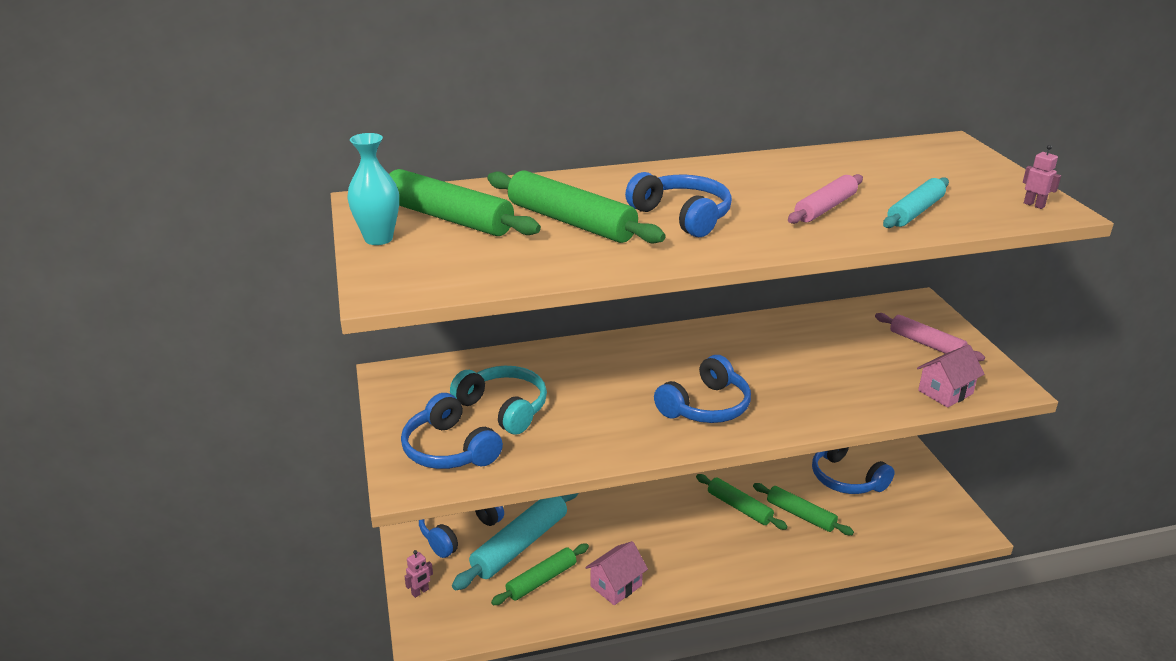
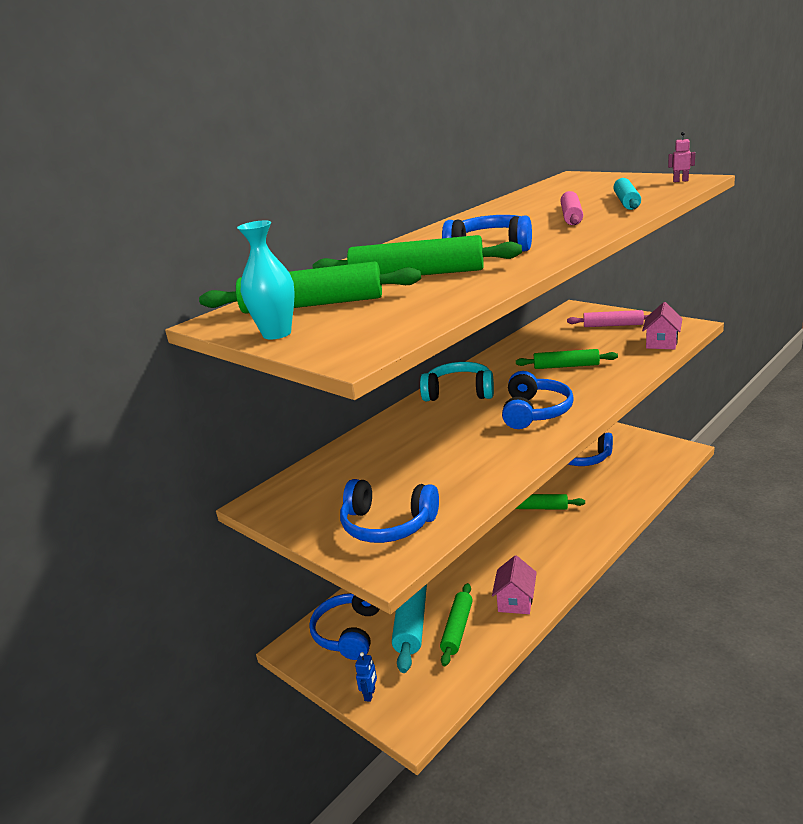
camera: 30 degrees left, 5 degrees down
pink robot [404,550,433,598] -> blue robot [355,652,377,702]
turquoise headphones [450,366,547,435] -> turquoise headphones moved to [420,362,494,401]
green rolling pin [753,483,854,535] -> green rolling pin moved to [516,349,618,369]

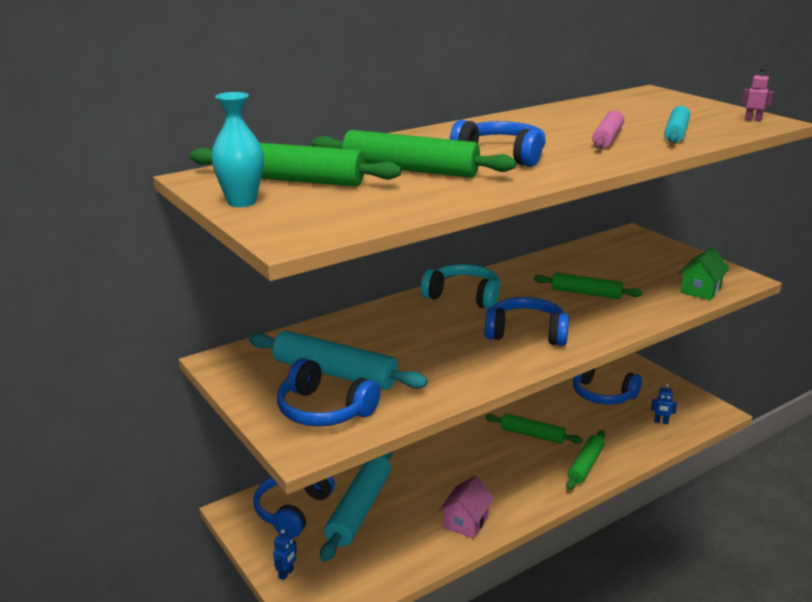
camera: 10 degrees right, 0 degrees up
green rolling pin [440,583,473,666] -> green rolling pin moved to [566,430,605,490]
blue headphones [502,371,574,429] -> blue headphones turned 105 degrees counterclockwise [485,297,569,346]
pink rolling pin [567,310,648,327] -> none
pink house [642,302,683,349] -> green house [679,247,730,300]
none -> turquoise rolling pin [249,331,428,390]
none -> blue robot [651,384,677,424]

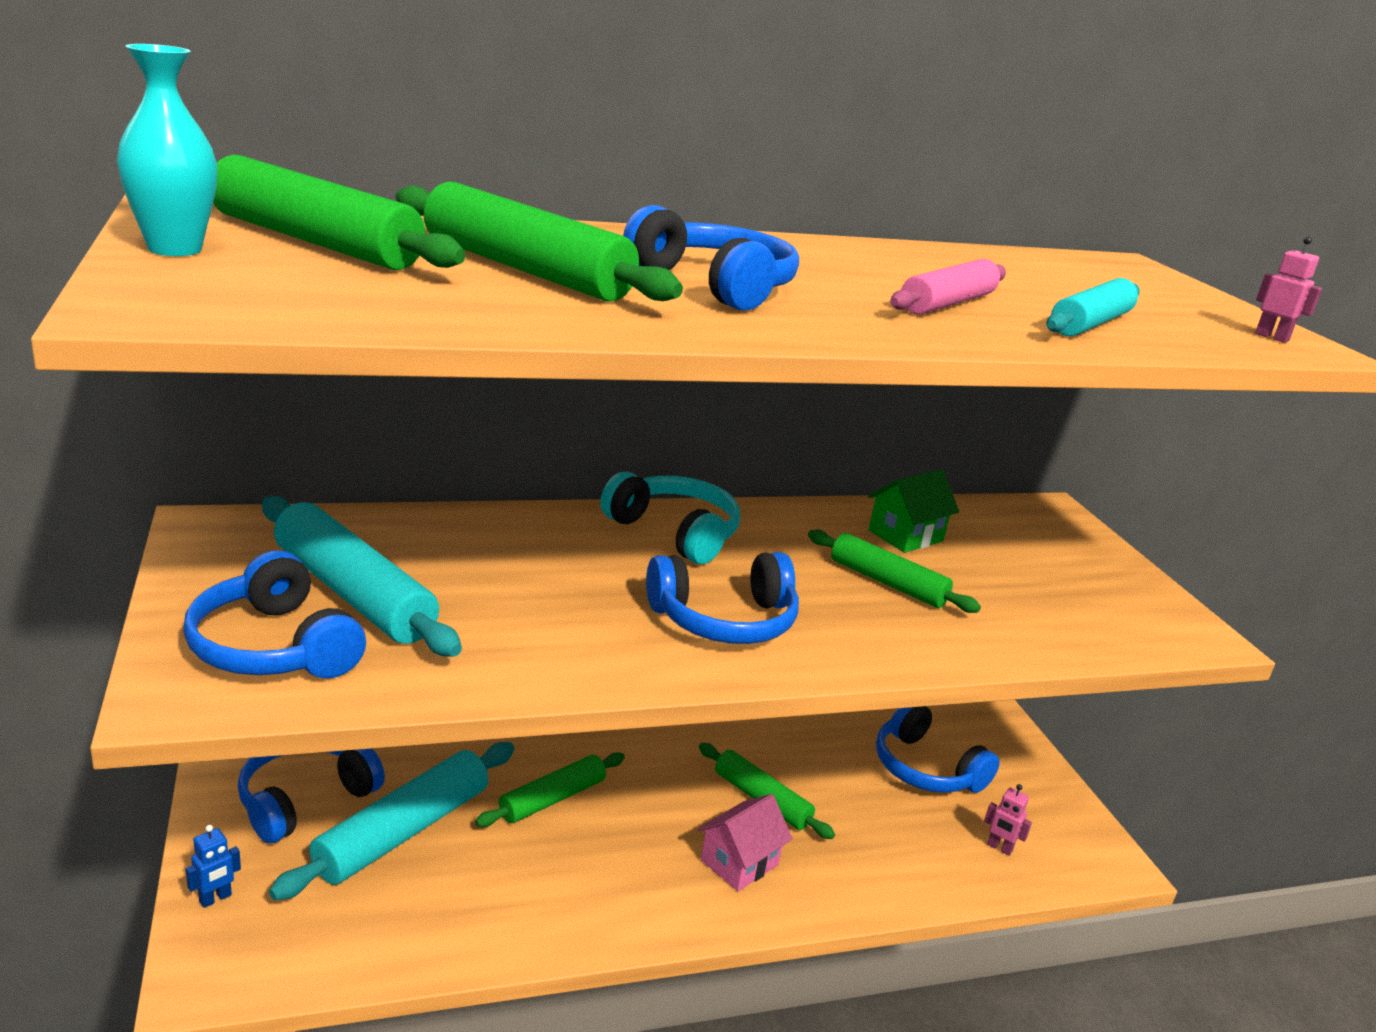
camera: 15 degrees right, 0 degrees up
pink house [439,476,494,539] -> pink house moved to [697,794,793,891]
blue headphones [485,297,569,346] -> blue headphones turned 135 degrees clockwise [646,552,799,644]
green rolling pin [566,430,605,490] -> green rolling pin moved to [475,752,625,827]
blue robot [651,384,677,424] -> pink robot [984,784,1032,856]
green house [679,247,730,300] -> green house moved to [868,469,959,553]

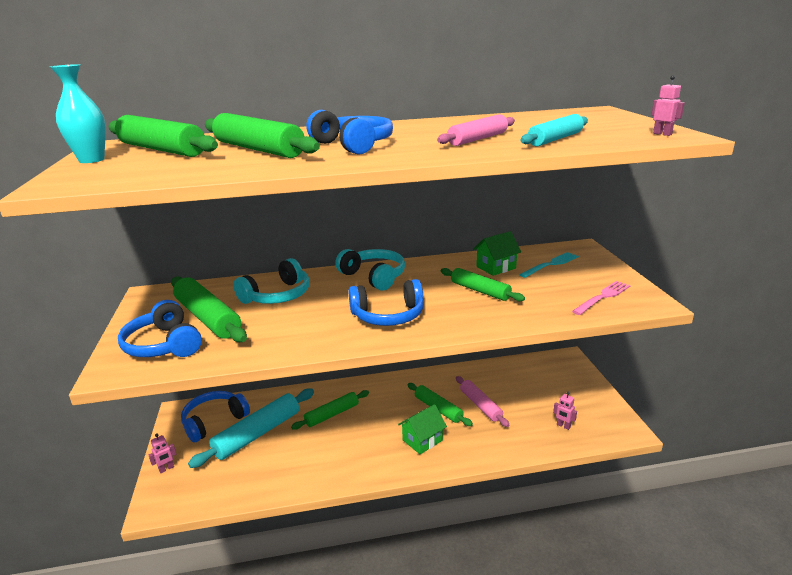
camera: 10 degrees right, 0 degrees up
blue robot [186,825,241,908] -> pink robot [149,433,176,473]
turquoise rolling pin [262,496,462,657] -> green rolling pin [171,276,247,342]
pink house [697,794,793,891] -> green house [398,404,447,454]
blue headphones [876,706,1000,793] -> none
none -> turquoise headphones [233,258,309,304]
none -> pink rolling pin [456,376,509,427]
none -> turquoise fork [519,252,579,278]
none -> pink fork [572,281,631,315]

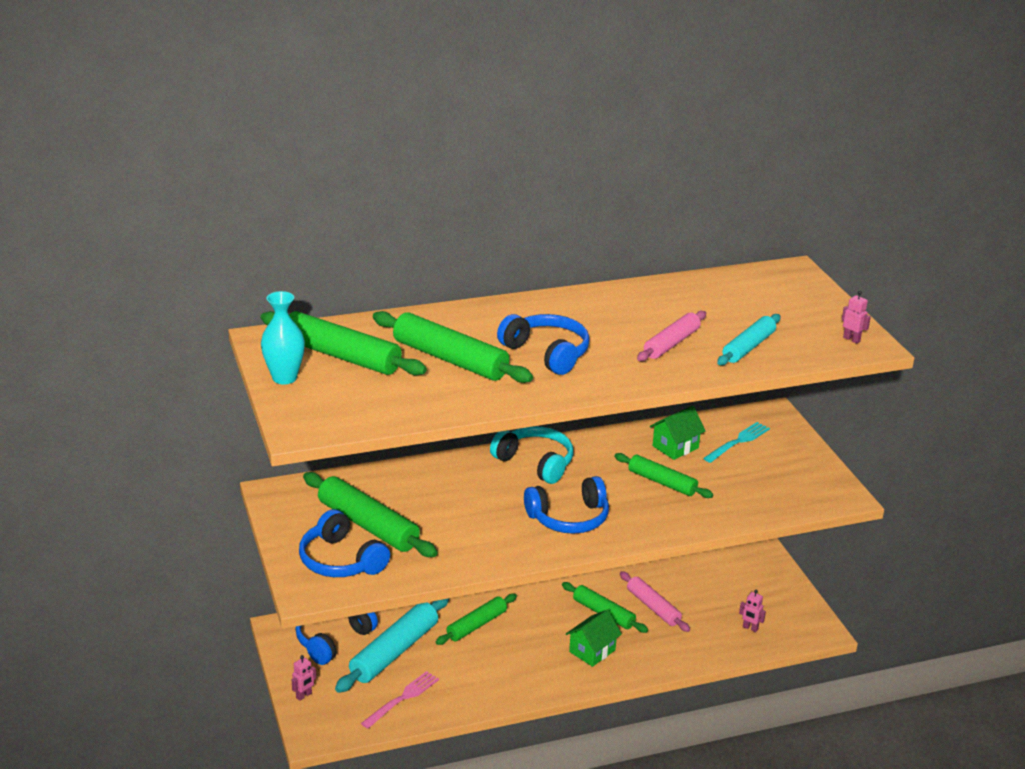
camera: 10 degrees left, 5 degrees up
turquoise headphones [233,258,309,304] -> none
pink fork [572,281,631,315] -> pink fork moved to [361,671,439,729]

